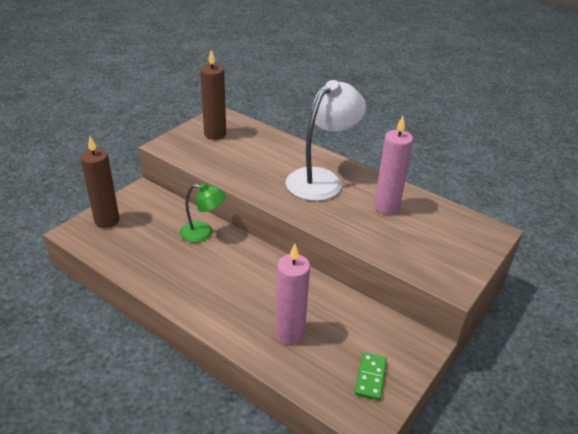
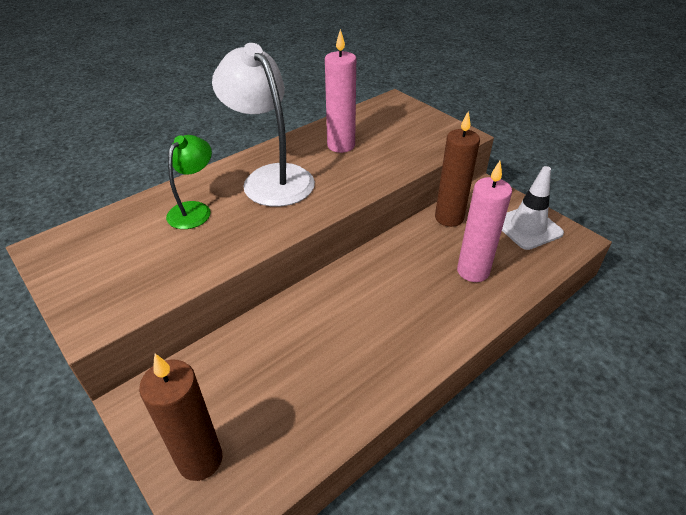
camera: 75 degrees left, 5 degrees up
green lamp [180,183,226,243] -> green lamp moved to [166,135,212,229]
brown candle [200,50,226,140] -> brown candle moved to [435,111,480,227]
green domino [355,352,387,400] -> white traffic cone [502,166,564,250]

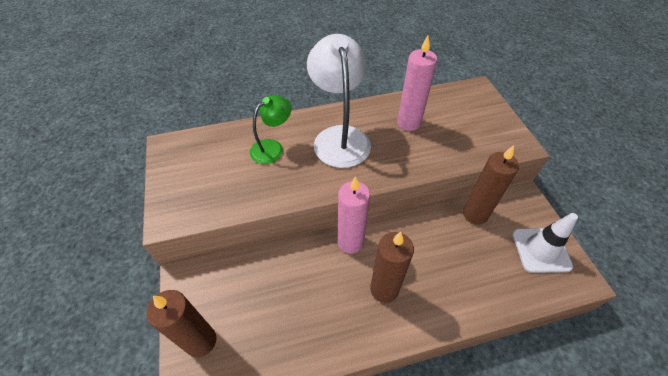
camera: 25 degrees right, 10 degrees up
pink candle [457,161,512,282] -> pink candle moved to [338,176,370,254]
none -> brown candle [370,232,414,303]

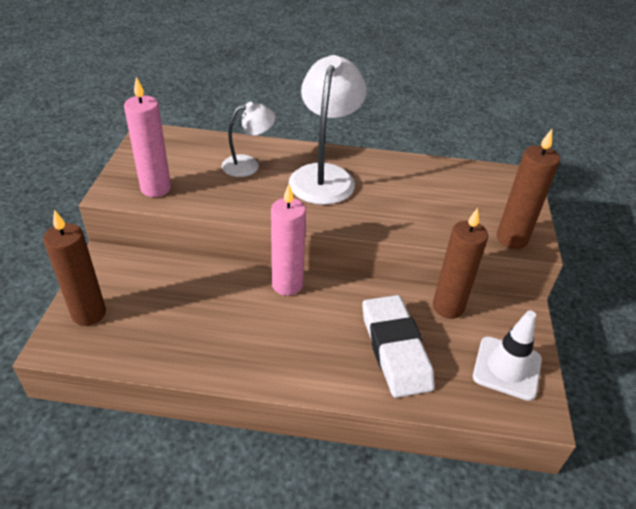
camera: 20 degrees right, 10 degrees down
green lamp [250,95,291,164] -> white lamp [222,102,276,177]
brown candle [370,232,414,303] -> brown candle moved to [496,129,560,249]
pink candle [397,36,437,131] -> pink candle moved to [124,77,171,197]
none -> white eraser [362,295,435,398]

